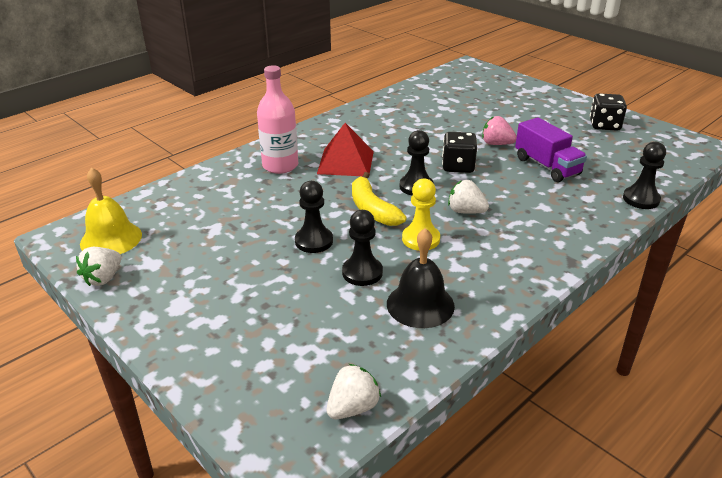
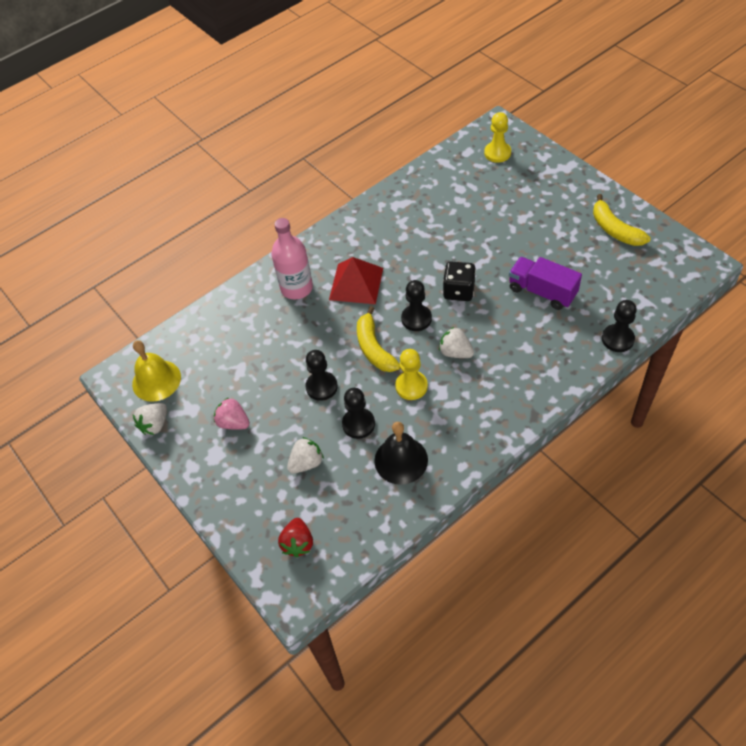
camera: 10 degrees right, 20 degrees up
white strawberry [327,364,381,419] -> white strawberry moved to [287,437,324,474]
pink strawberry [482,116,517,145] -> pink strawberry moved to [214,397,250,430]
purple truck [515,117,587,182] -> purple truck turned 150 degrees clockwise [509,257,582,310]
black dice [590,93,627,131] -> yellow banana [593,194,651,246]
none -> red strawberry [278,518,313,558]
none -> yellow pawn [484,112,511,163]

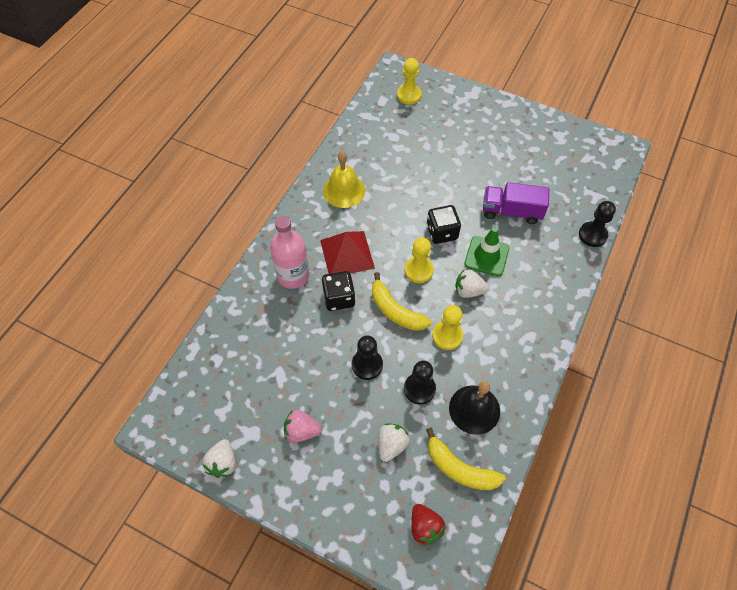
camera: 30 degrees left, 5 degrees up
yellow bell [132,340,181,402] -> yellow bell moved to [323,151,365,208]
black pawn [401,280,432,331] -> yellow pawn [404,237,434,283]
yellow banana [593,194,651,246] -> yellow banana moved to [426,427,506,490]
none -> black dice [322,271,355,311]
none -> green traffic cone [464,227,509,276]

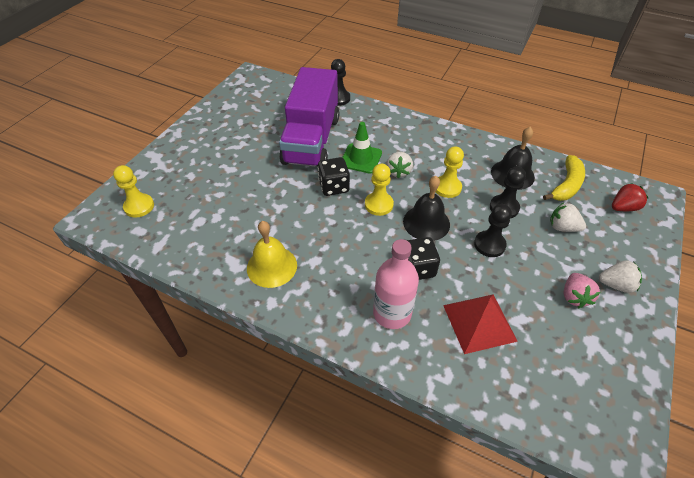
camera: 90 degrees left, 10 degrees down
white strawberry [202,439,236,478] -> white strawberry moved to [599,260,642,293]
red pyramid [320,231,375,274] -> red pyramid moved to [443,294,518,354]
yellow banana [372,272,432,331] -> black bell [403,176,450,241]
purple truck [483,182,549,224] -> purple truck [279,67,339,167], size x1.77

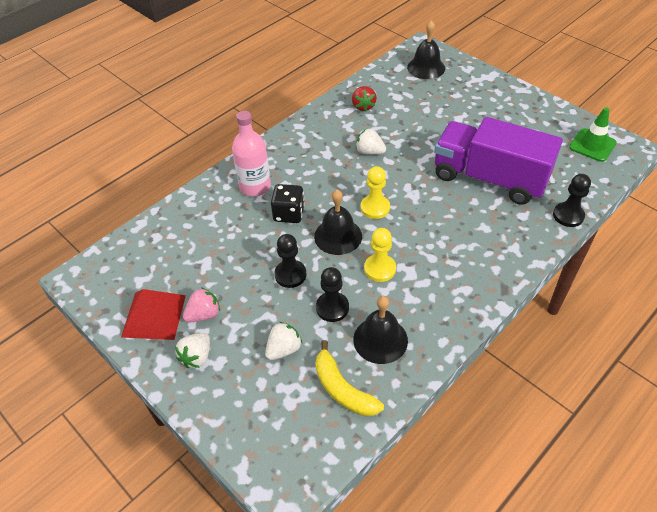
camera: 110 degrees right, 0 degrees up
yellow pawn [113,165,154,218] -> black bell [407,20,445,79]
yellow bell [247,221,297,288] -> none
black dice [318,157,350,196] -> none
green traffic cone [342,122,382,174] -> green traffic cone moved to [569,108,617,162]
white strawberry [386,152,413,179] -> white strawberry moved to [356,128,386,155]
red pyramid [443,294,518,354] -> red pyramid moved to [121,289,186,340]
pink strawberry [564,273,600,308] -> pink strawberry turned 120 degrees clockwise [183,287,220,322]
red strawberry [612,183,648,211] -> red strawberry moved to [352,86,377,112]

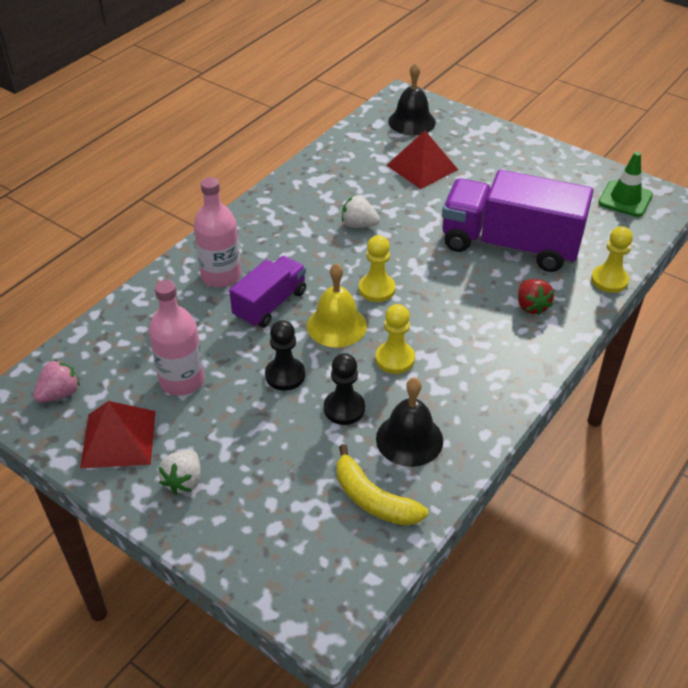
camera: 10 degrees left, 5 degrees down
pink strawberry [183,287,220,322] -> pink strawberry moved to [33,360,80,403]
white strawberry [265,322,302,360] -> none
black dice [271,184,305,223] -> purple truck [229,256,306,328]
black bell [314,189,362,255] -> yellow bell [307,263,367,348]
red strawberry [352,86,377,112] -> red strawberry moved to [518,279,554,316]
black pawn [553,174,591,227] -> yellow pawn [591,226,633,293]
none -> pink bottle [148,280,204,395]
none -> red pyramid [387,130,458,189]

